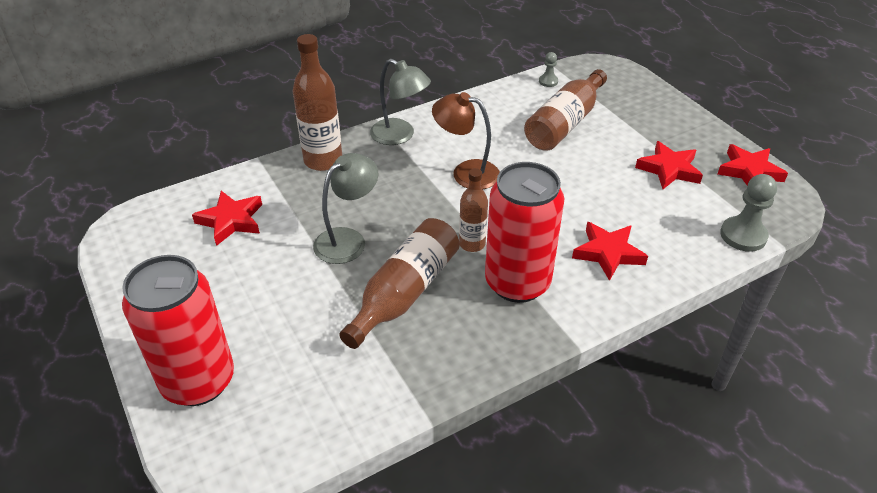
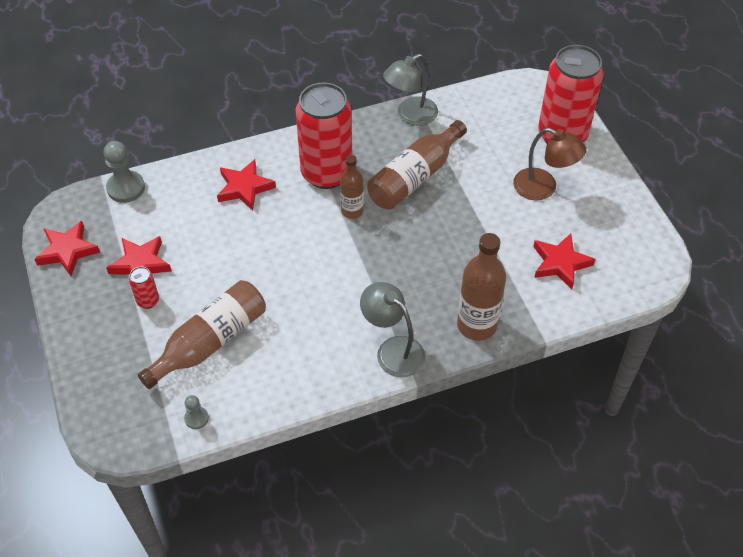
camera: 170 degrees left, 10 degrees up
grey lamp [313,153,379,264] -> grey lamp moved to [383,54,438,126]
brown lamp [432,92,500,190] -> brown lamp moved to [513,128,586,201]
none -> red can [129,267,159,309]

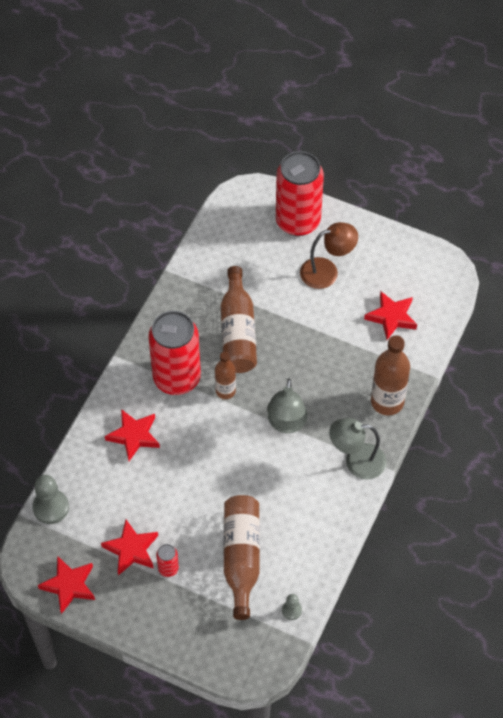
camera: 45 degrees left, 5 degrees up
grey lamp [383,54,438,126] -> grey lamp moved to [267,379,308,433]

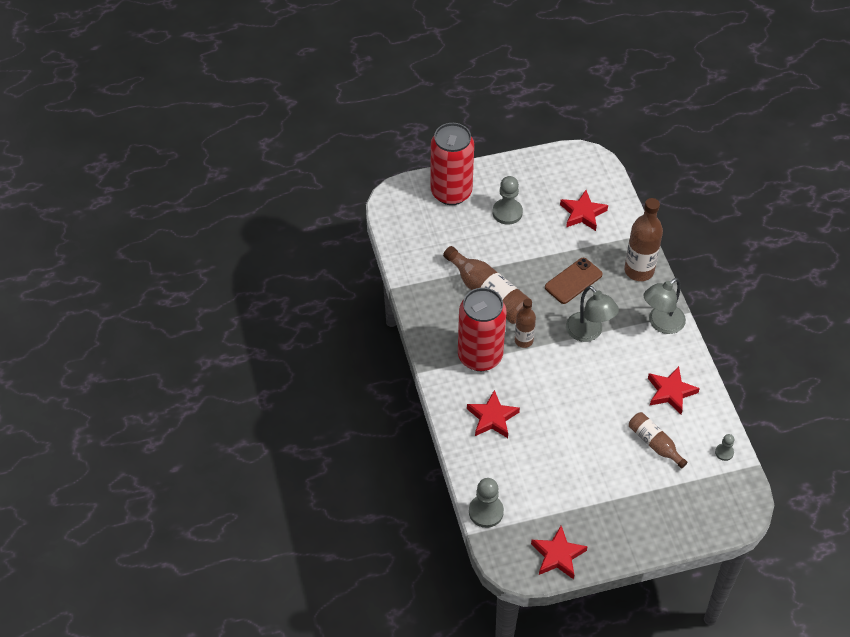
camera: 40 degrees left, 5 degrees down
red star [101,520,158,575] -> red star moved to [648,366,700,414]
red can [156,544,179,577] -> none
brown bottle [224,495,260,620] -> brown bottle [629,412,687,468], size x0.61
brown lamp [300,222,358,289] -> grey pawn [492,176,523,225]
none -> brown phone [545,258,603,304]

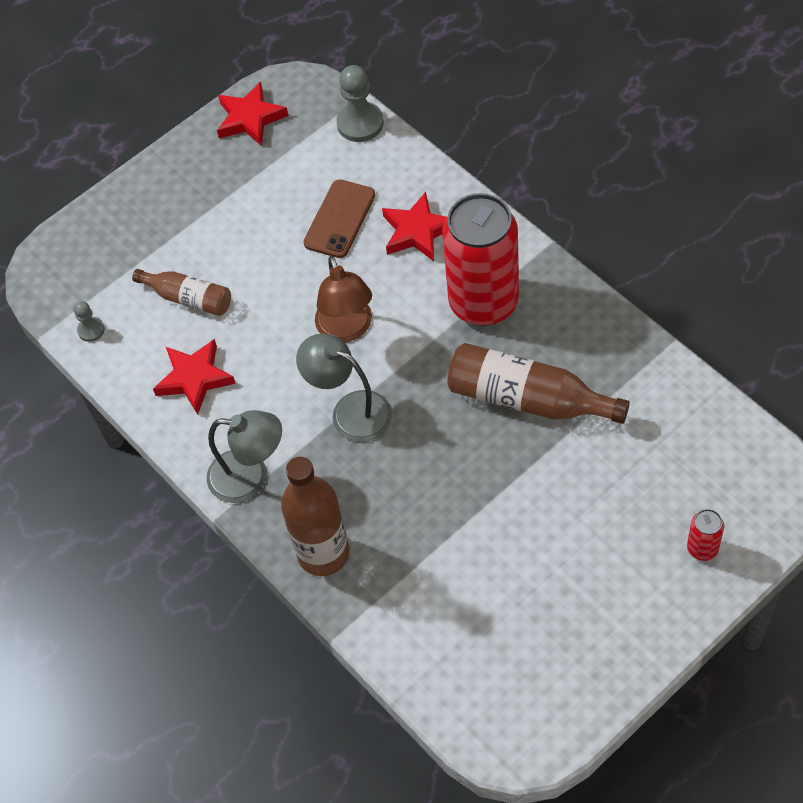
camera: 160 degrees right, 5 degrees up
red can [430,123,474,205] -> red can [687,509,724,561], size x0.41
grey pawn [492,176,523,225] -> none
brown bottle [515,299,536,348] -> none
brown phone [545,258,603,304] -> brown phone moved to [304,179,375,258]
red star [560,190,608,231] -> none
grey lamp [643,278,686,334] -> grey lamp turned 75 degrees clockwise [207,410,282,503]
none -> brown lamp [315,256,372,342]

